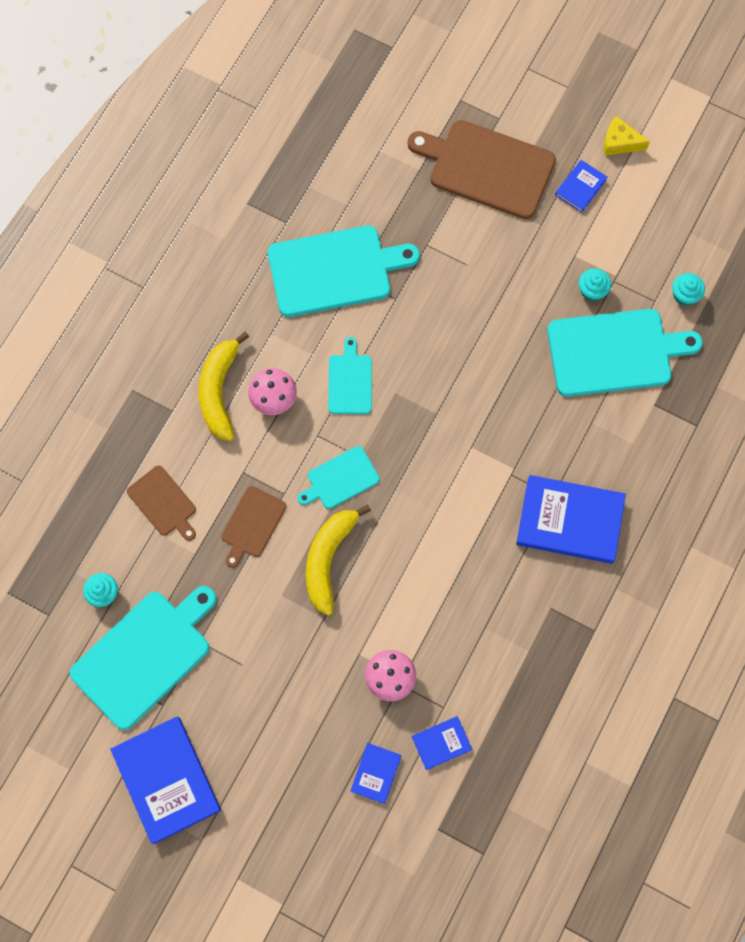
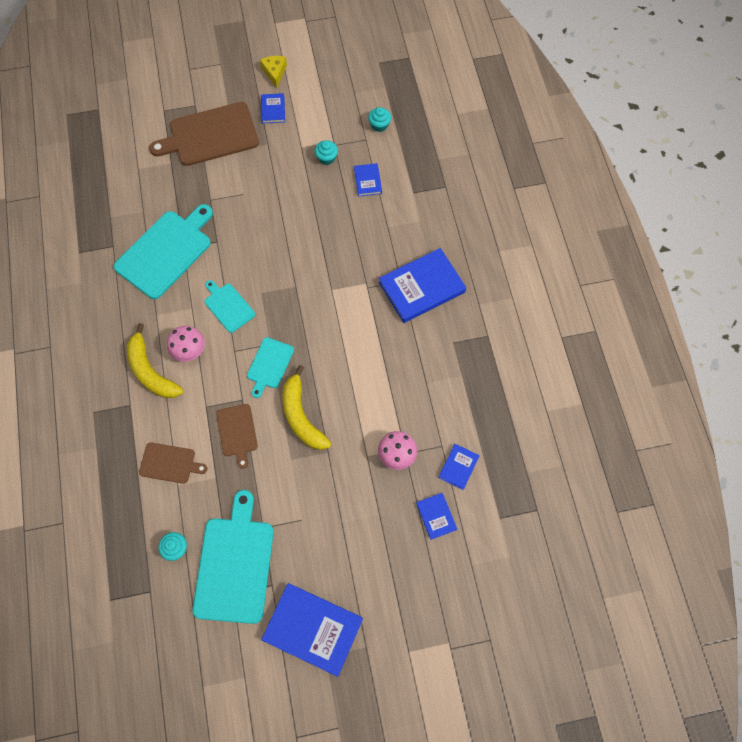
camera: 40 degrees left, 5 degrees down
turquoise cutting board [547,309,703,397] -> blue book [354,163,382,197]
yellow cheese [604,116,650,156] -> yellow cheese turned 105 degrees clockwise [260,56,287,88]

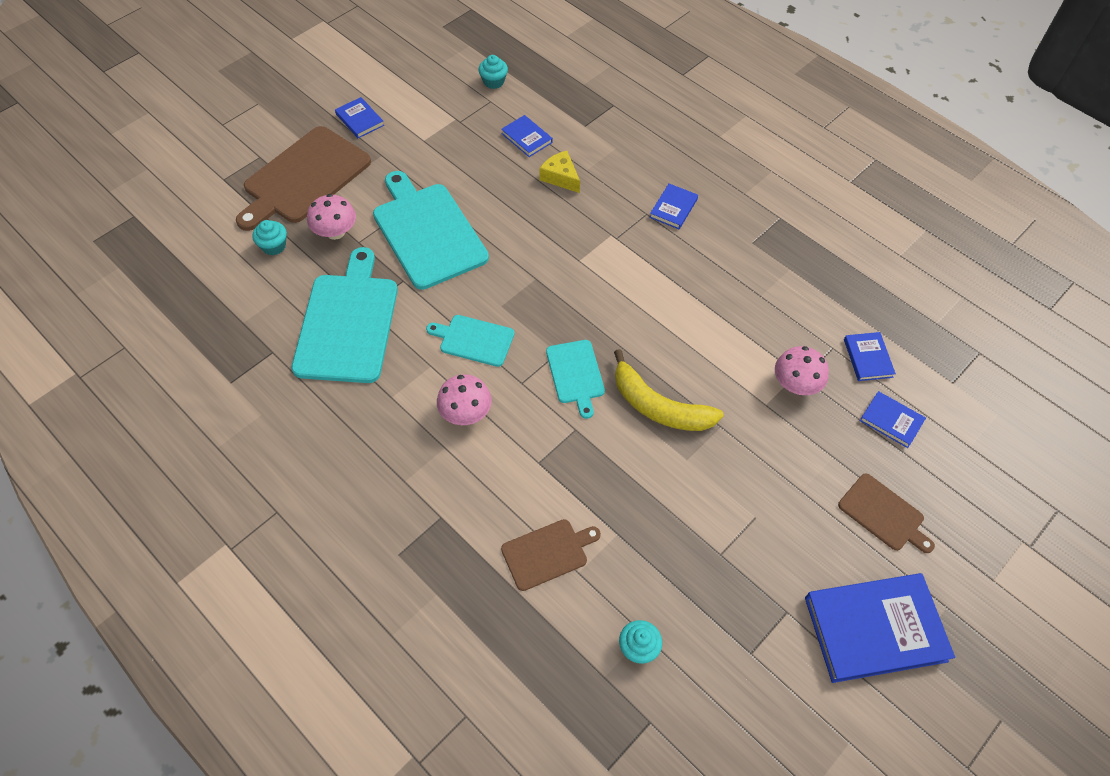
camera: 35 degrees left, 10 degrees down
yellow banana [127,323,184,398] -> none
turquoise cutting board [192,490,274,624] -> turquoise cutting board moved to [373,171,489,290]
brown cutting board [216,404,258,469] -> brown cutting board moved to [838,473,935,553]
yellow cheese [260,56,287,88] -> yellow cheese moved to [539,151,580,193]
turquoise cupcake [315,140,338,165] -> turquoise cupcake moved to [252,220,287,255]
blue book [379,248,466,323] -> blue book [650,184,698,229], size x0.49
none -> pink mushroom [307,194,356,240]

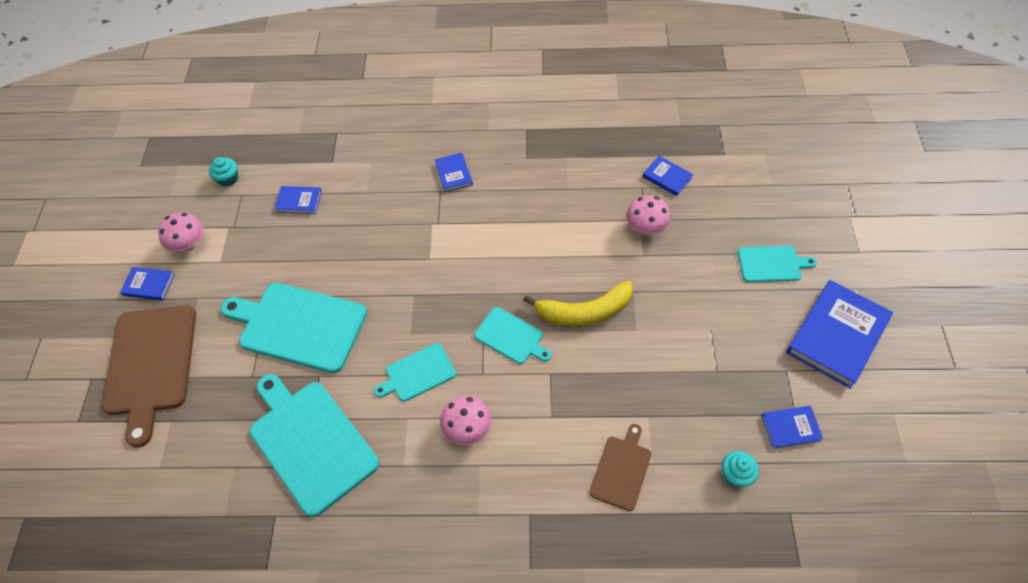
camera: 40 degrees left, 0 degrees up
turquoise cupcake [252,220,287,255] -> none
pink mushroom [307,194,356,240] -> pink mushroom moved to [158,212,204,252]
yellow cheese [539,151,580,193] -> none
brown cutting board [838,473,935,553] -> turquoise cutting board [738,246,817,282]
blue book [860,391,926,448] -> blue book moved to [762,406,823,449]

